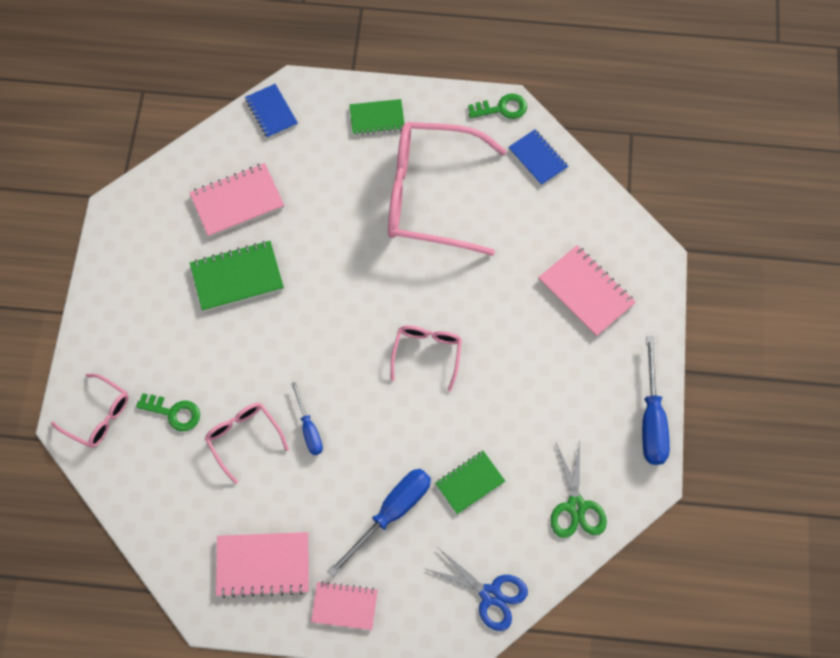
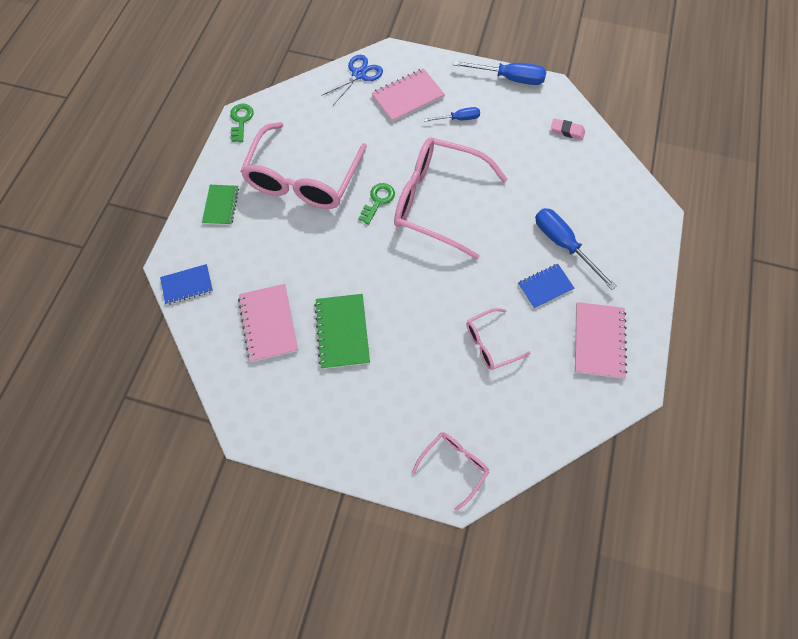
camera: 80 degrees left, 0 degrees up
green key [136,393,200,432] -> green key moved to [358,183,395,225]
blue screwdriver [291,382,323,455] -> blue screwdriver moved to [424,107,480,122]
pink notebook [311,581,378,630] -> none
pink glasses [390,326,462,391] -> pink glasses [394,137,508,259], size x2.08
blue scissors [426,548,528,631] -> blue scissors moved to [321,55,383,105]
green notebook [435,451,505,514] -> none
blue notebook [508,130,568,186] -> blue notebook moved to [518,264,574,309]
green scissors [551,441,607,538] -> pink eraser [551,118,585,140]

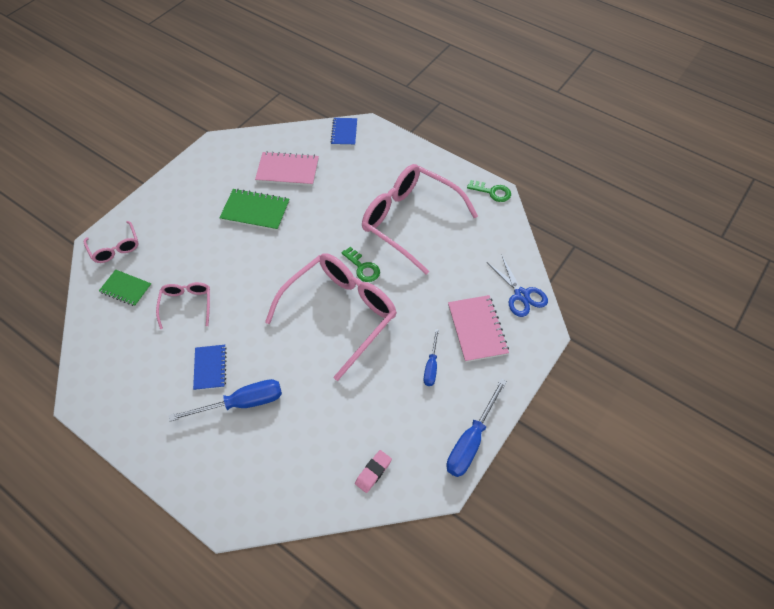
camera: 110 degrees right, 10 degrees down
green notebook [202,185,239,225] -> green notebook moved to [99,270,152,306]
pink notebook [575,302,627,379] -> none

